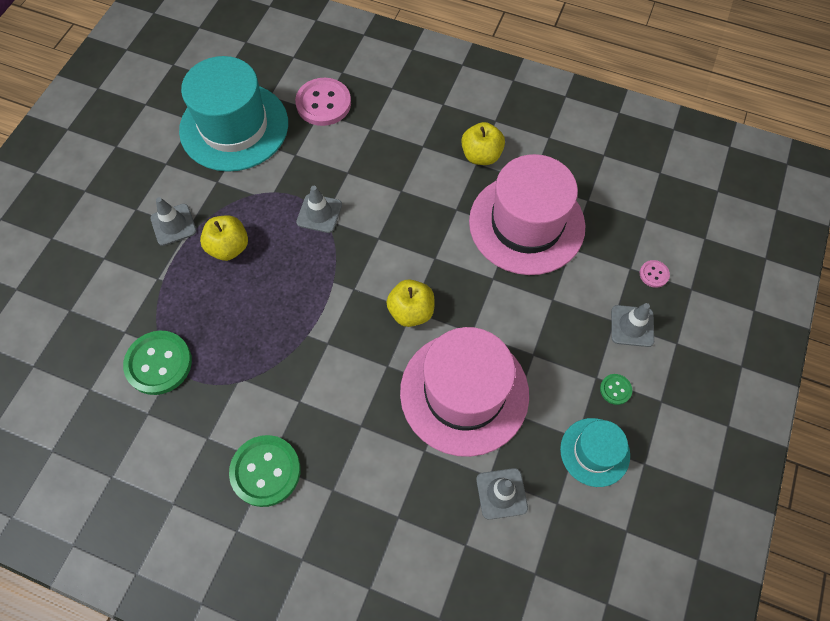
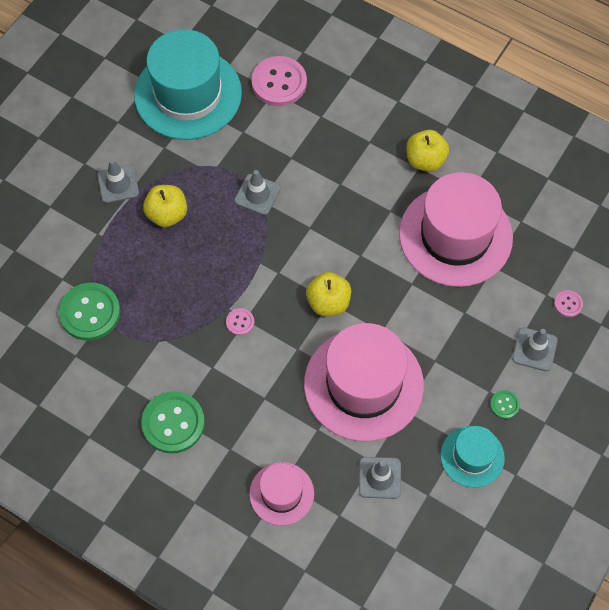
camera: 10 degrees right, 0 degrees up
none -> pink button [226,308,254,336]
none -> pink hat [249,462,314,526]

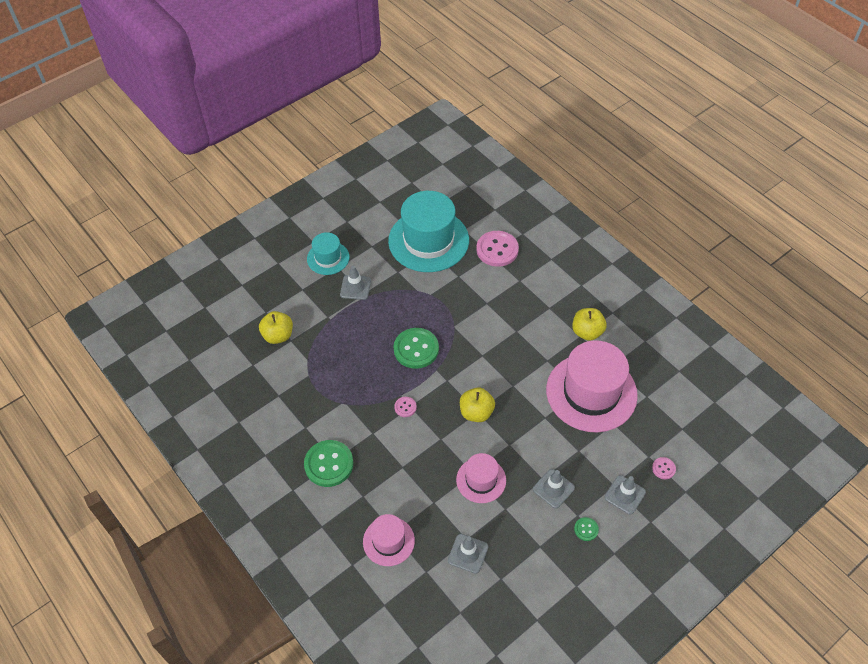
camera: 20 degrees right, 10 degrees down
green button [59,283,120,341] -> green button moved to [393,328,439,369]
yellow apple [143,185,187,227] -> yellow apple moved to [259,311,293,344]
grey traffic cone [234,170,281,215] -> grey traffic cone moved to [533,469,575,508]
pink hat [304,323,424,442] -> pink hat [456,453,506,503], size x0.52
turquoise hat [440,426,505,488] -> turquoise hat moved to [307,232,350,275]

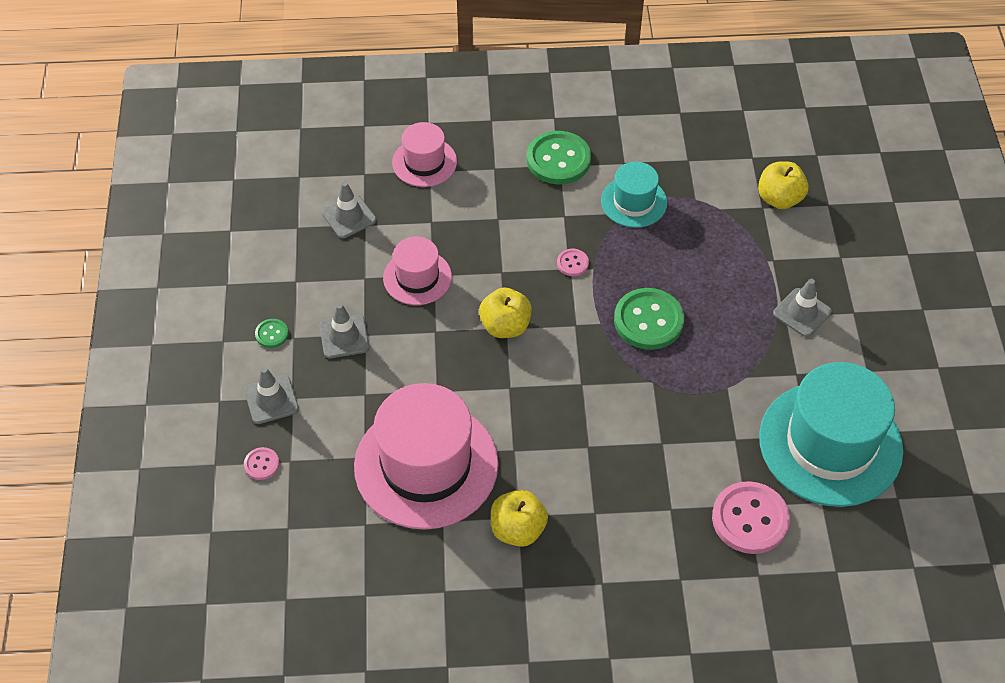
camera: 125 degrees right, 0 degrees up
turquoise hat [307,232,350,275] -> turquoise hat moved to [601,162,667,228]

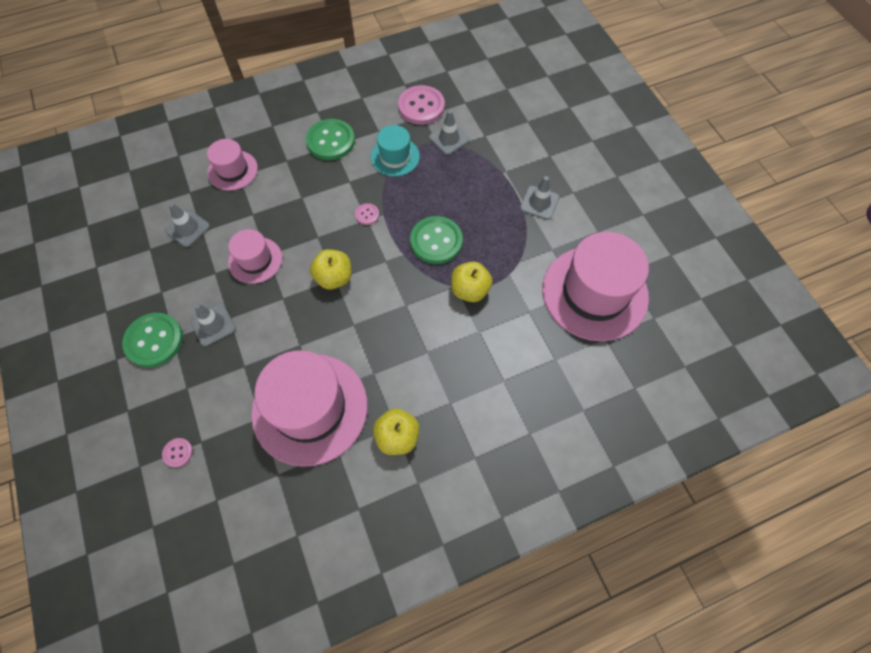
camera: 20 degrees left, 10 degrees up
grey traffic cone [244,367,299,424] -> grey traffic cone moved to [429,110,469,155]
green button [255,319,288,348] -> green button [122,313,183,368], size x2.13
pink button [712,481,790,554] -> pink button moved to [398,85,445,125]
yellow apple [758,161,808,209] -> yellow apple moved to [451,262,493,302]
turquoise hat [759,362,903,507] -> pink hat [542,232,649,341]

